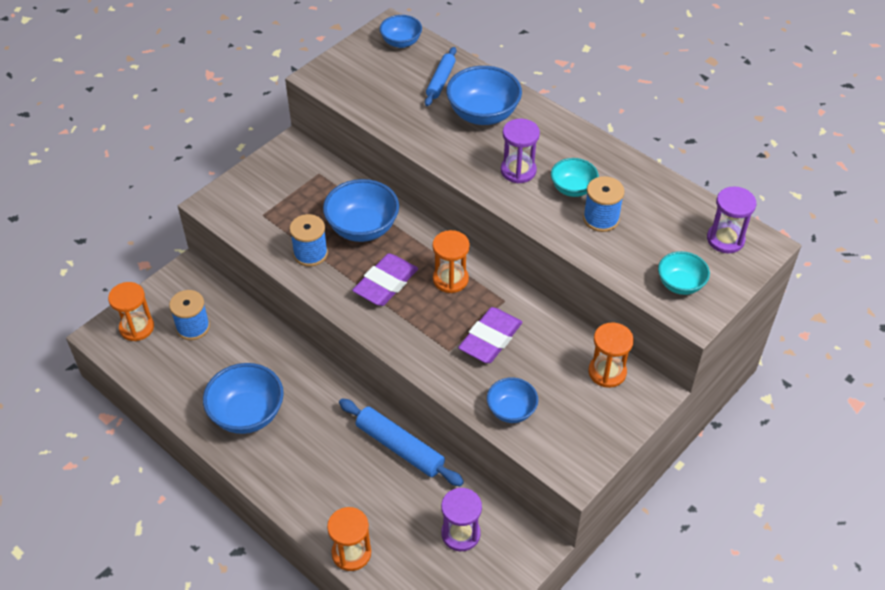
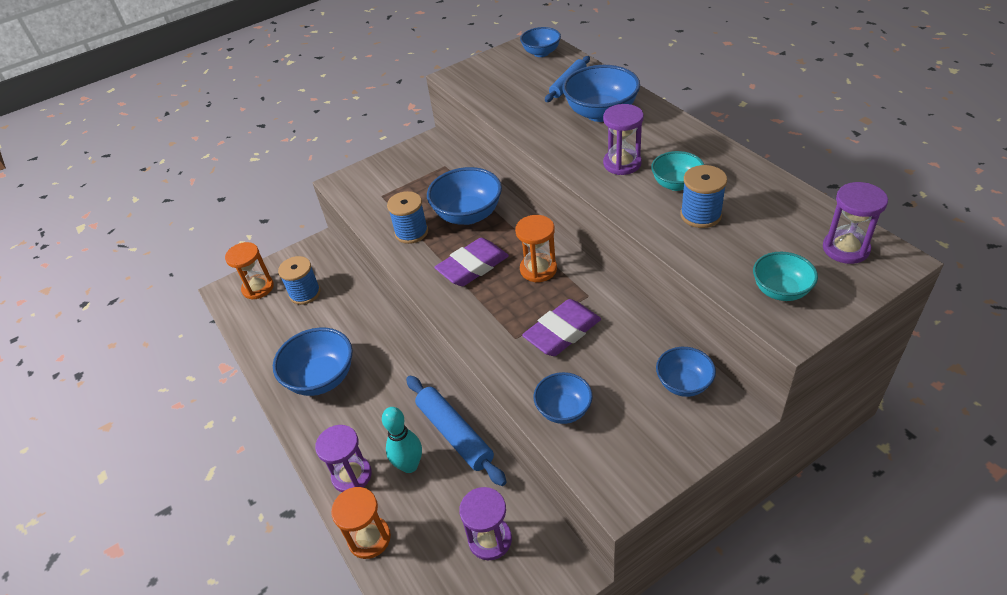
camera: 20 degrees right, 5 degrees down
orange hourglass [588,322,634,388] -> blue bowl [656,347,716,397]
none -> purple hourglass [315,425,372,492]
none -> turquoise bowling pin [382,407,422,473]

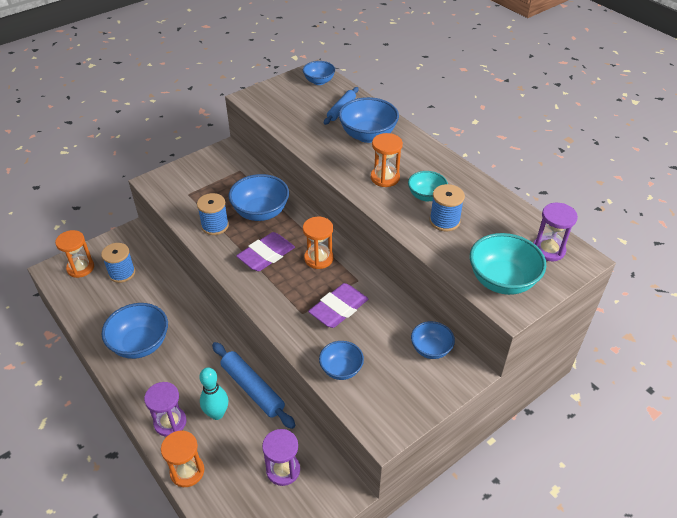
camera: 10 degrees left, 0 degrees up
purple hourglass [603,104,644,175] -> orange hourglass [371,133,403,187]
turquoise bowl [753,252,818,301] -> turquoise bowl [470,233,546,295], size x1.66

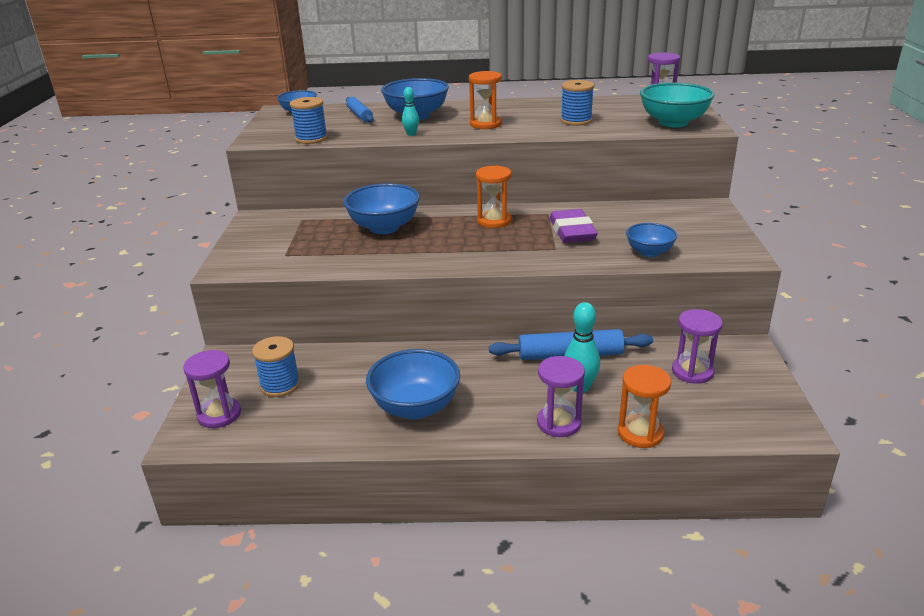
camera: 50 degrees left, 15 degrees down
orange hourglass [55,230,94,278] -> purple hourglass [183,350,241,428]
blue spool [197,193,229,235] -> blue spool moved to [290,97,328,144]
purple eraser [236,232,295,271] -> none
turquoise bowl [408,171,448,201] -> none
blue bowl [411,321,455,359] -> none
none -> turquoise bowling pin [402,87,419,136]

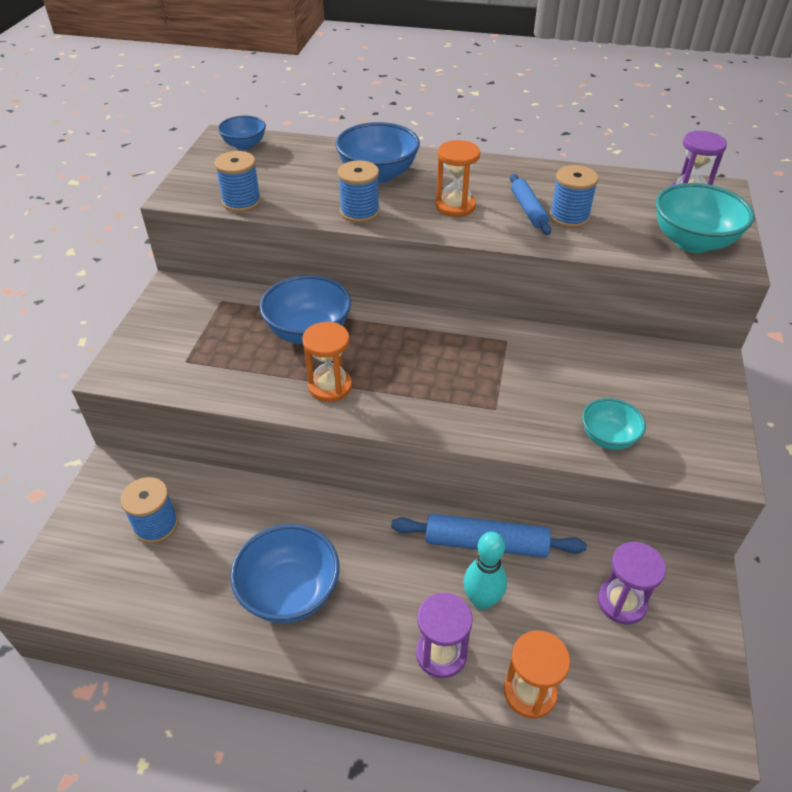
camera: 10 degrees right, 15 degrees up
purple hourglass [183,350,241,428] -> none
blue rolling pin [346,97,374,122] -> blue rolling pin moved to [510,174,551,235]
turquoise bowling pin [402,87,419,136] -> blue spool [338,160,380,223]
orange hourglass [476,165,511,228] -> orange hourglass moved to [302,322,352,402]
purple eraser [550,209,598,243] -> none
blue bowl [626,223,677,257] -> turquoise bowl [582,398,646,450]

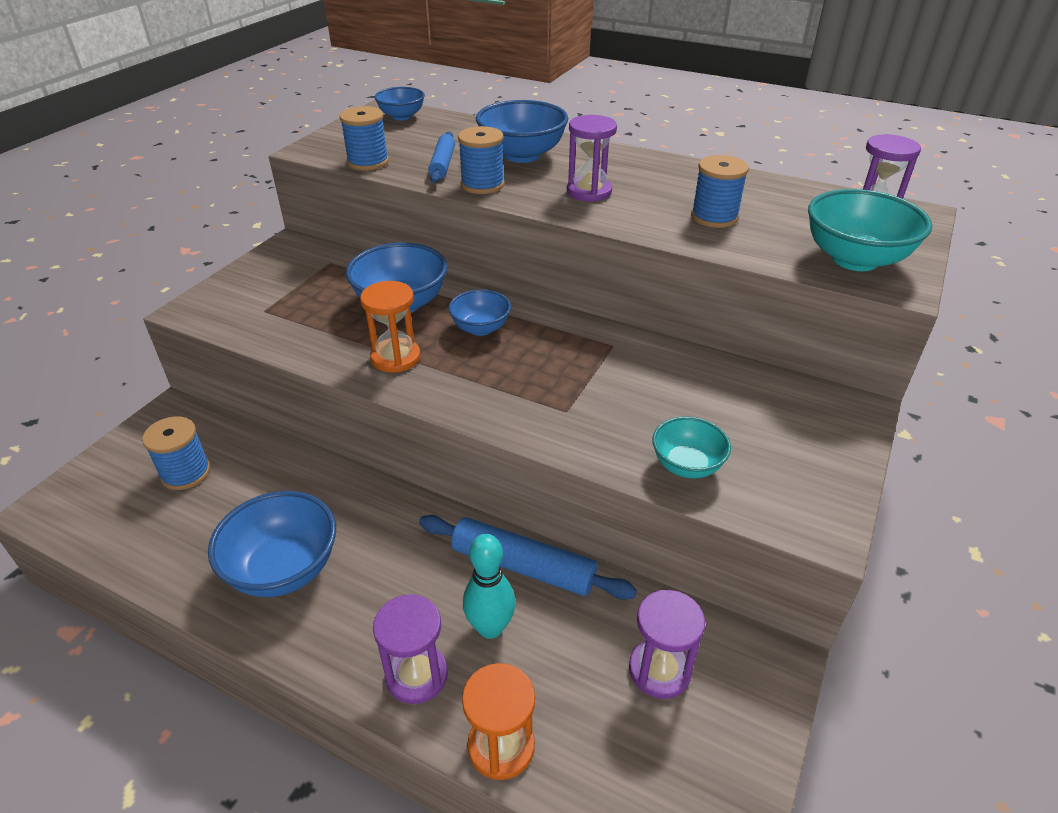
camera: 15 degrees right, 5 degrees down
orange hourglass [436,140,480,217] -> purple hourglass [567,115,617,202]
blue rolling pin [510,174,551,235] -> blue rolling pin moved to [428,132,455,183]
none -> blue bowl [448,289,511,336]

